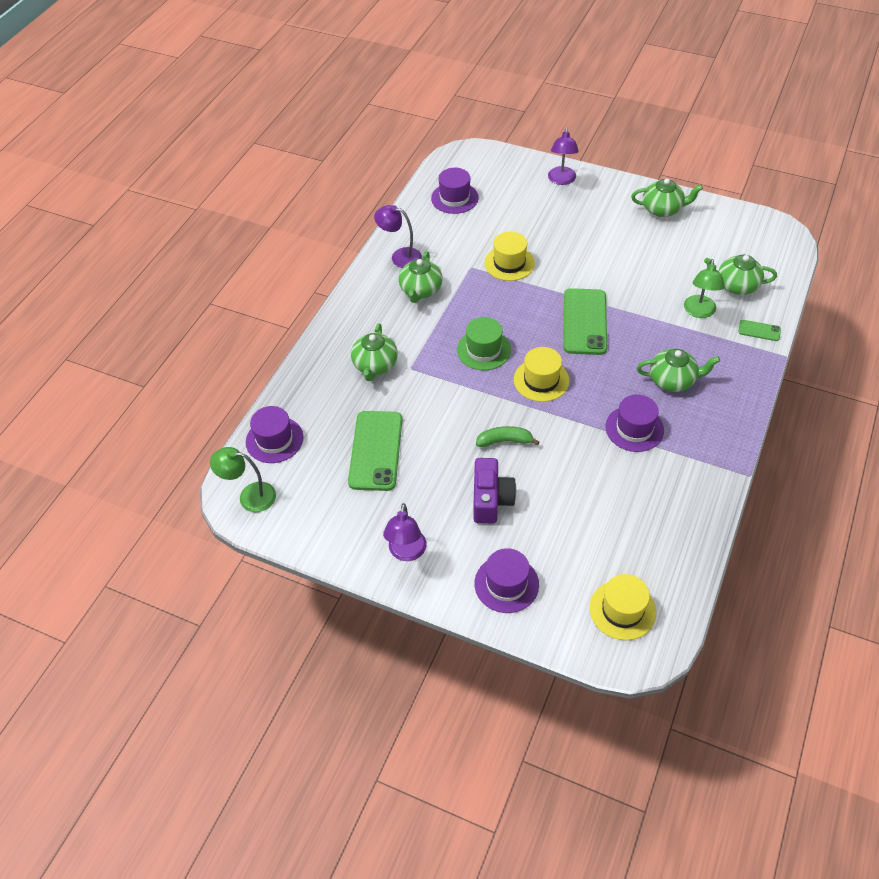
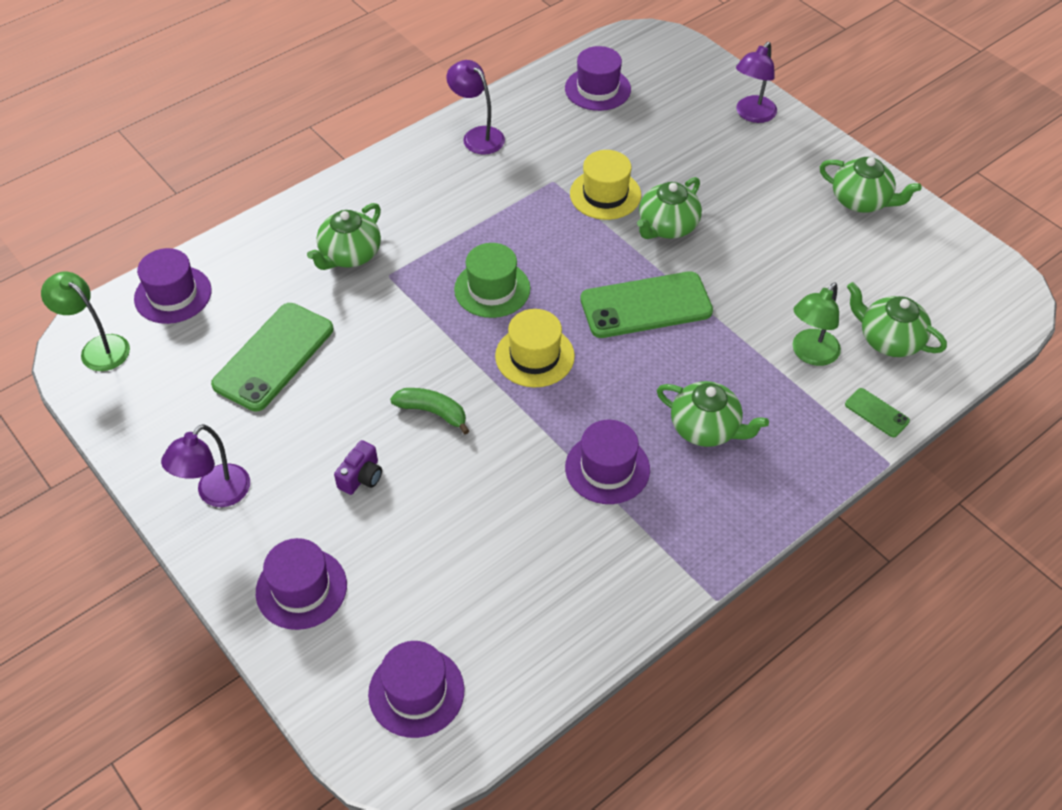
camera: 25 degrees right, 0 degrees up
green teapot [399,251,443,303] -> green teapot moved to [637,177,702,239]
purple camera [473,458,516,524] -> purple camera [334,440,382,495], size x0.59
green phone [563,288,607,355] -> green phone turned 45 degrees clockwise [580,271,713,338]
yellow hat [590,574,656,640] -> purple hat [368,641,465,738]

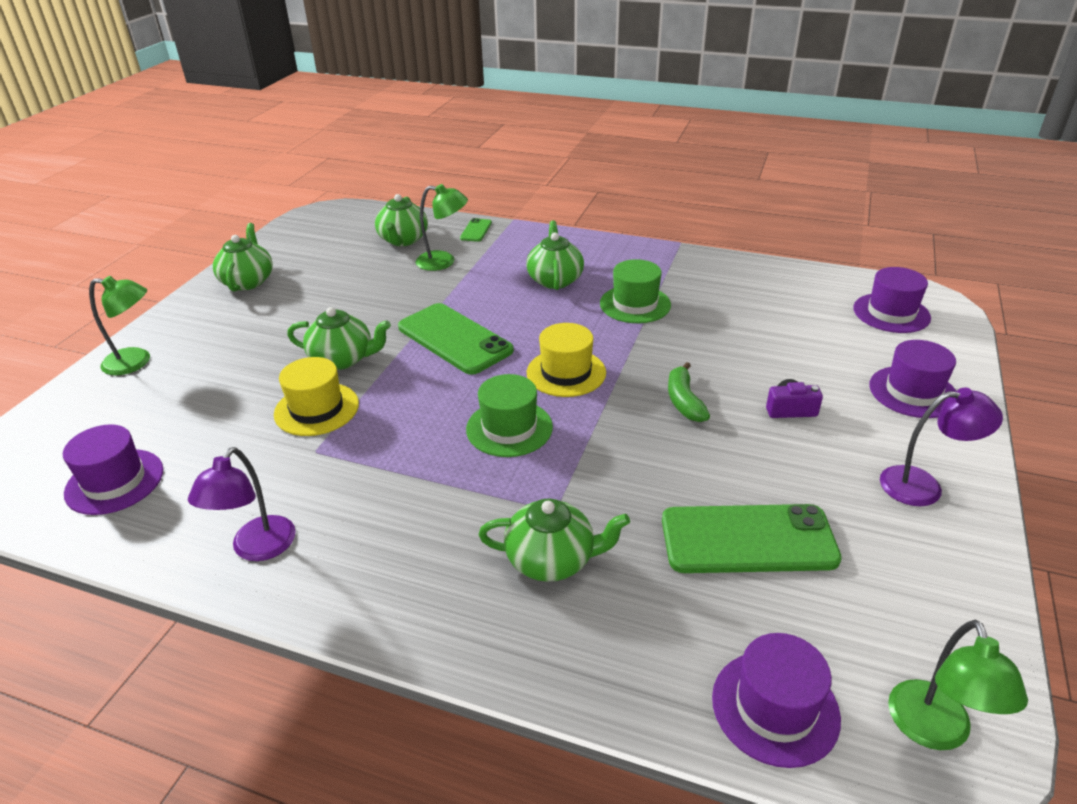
camera: 120 degrees left, 15 degrees down
purple hat [565,420,650,504] -> green hat [600,259,671,323]
purple lamp [736,42,777,123] -> green lamp [89,276,150,375]

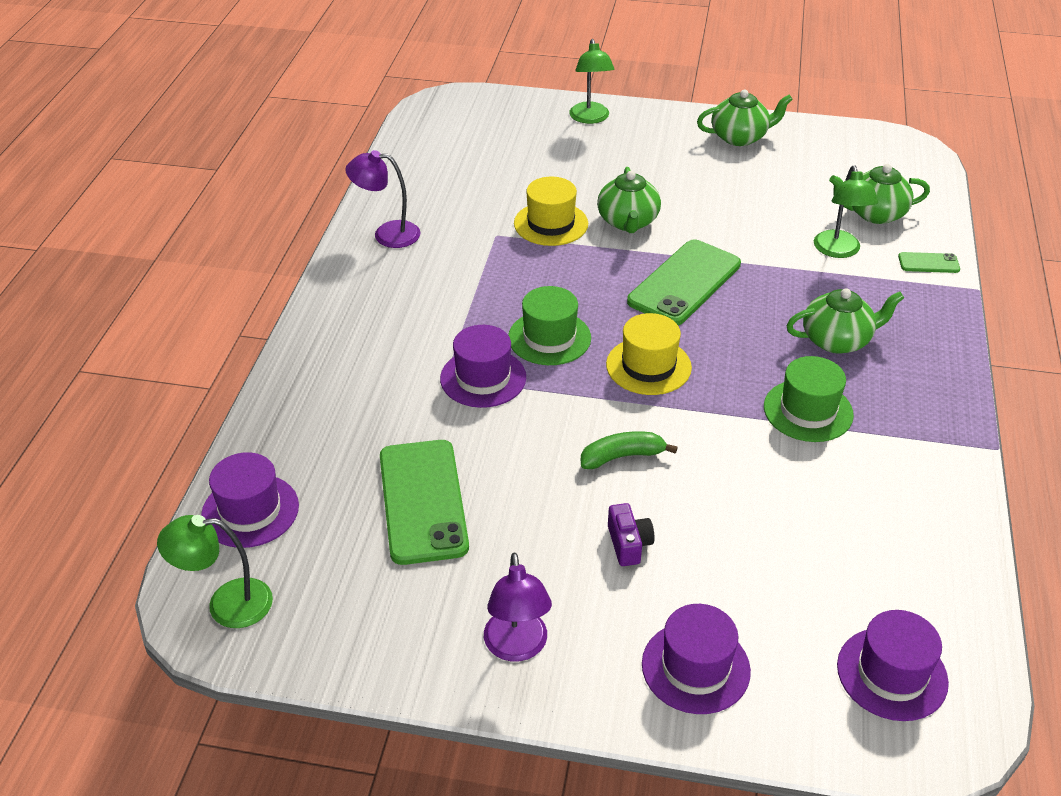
camera: 80 degrees right, 5 degrees up
purple hat [63,424,163,515] -> purple hat moved to [440,325,526,408]
green teapot [479,498,630,582] -> none

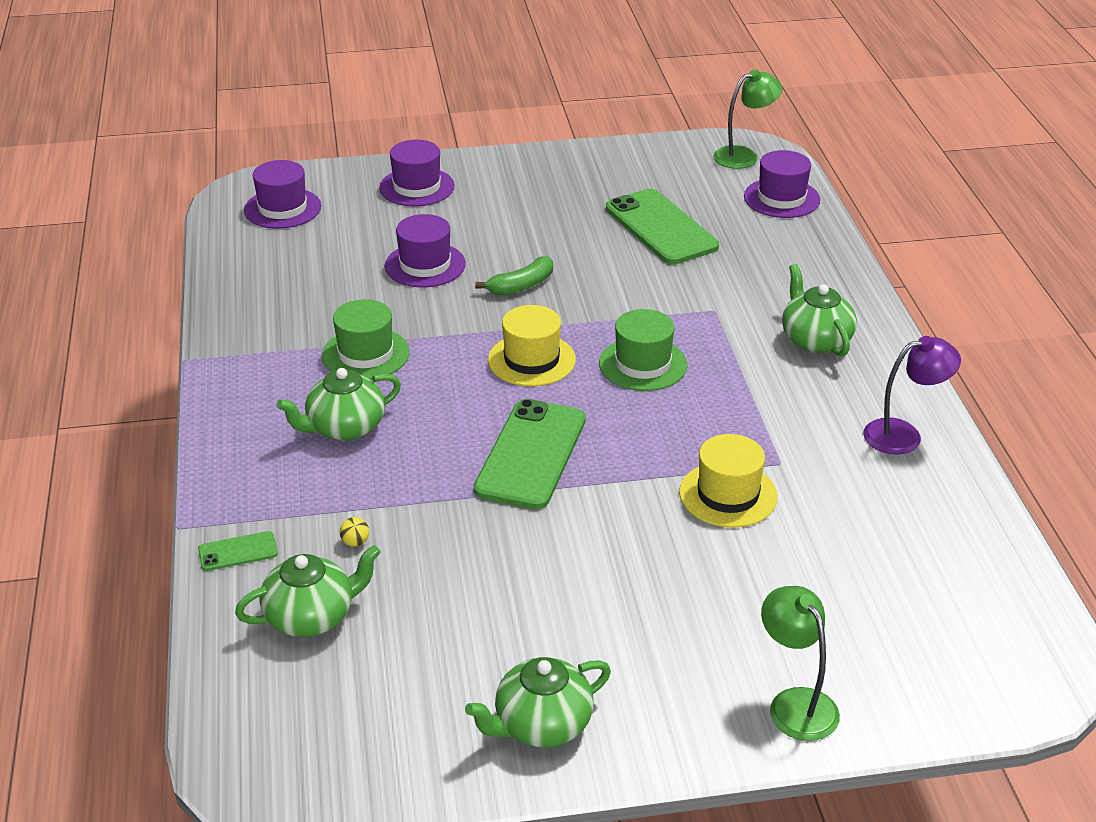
camera: 160 degrees right, 5 degrees down
purple hat [440,325,526,408] -> purple hat moved to [385,214,466,287]
purple lamp [484,553,552,661] -> none
green teapot [597,167,661,233] -> green teapot moved to [782,264,857,357]
purple camera [608,503,655,566] -> none
green lamp [814,165,878,258] -> yellow ball [340,517,369,547]

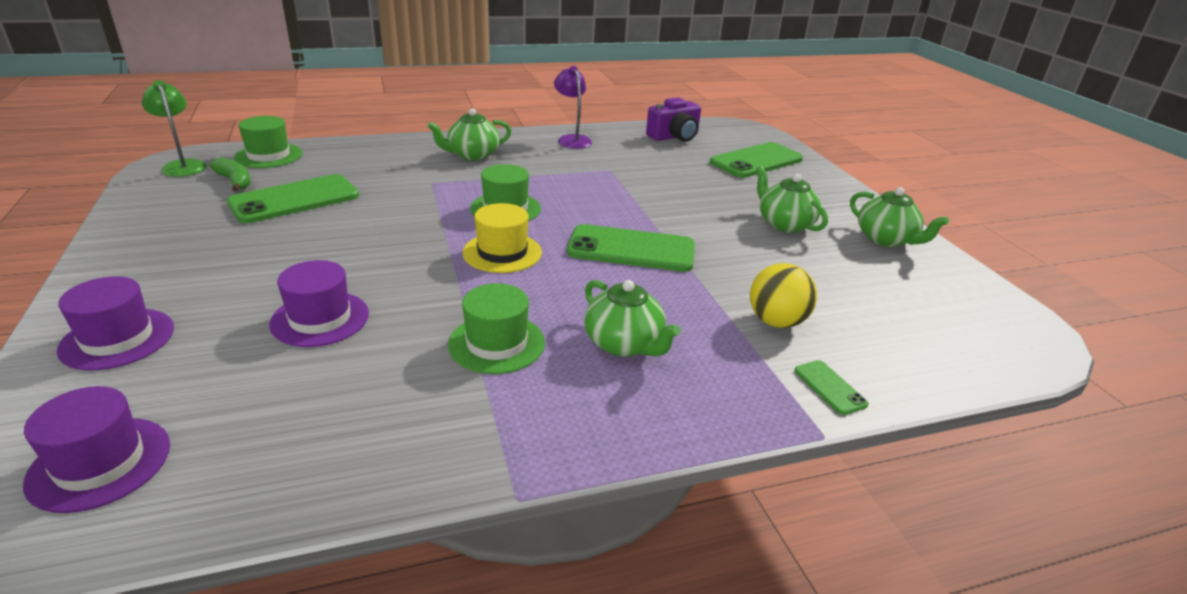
camera: 100 degrees left, 5 degrees down
green teapot [235,545,381,637] -> green teapot moved to [756,166,828,233]
yellow ball [340,517,369,547] -> yellow ball [750,263,817,328], size x2.48
green banana [475,256,553,295] -> green banana moved to [209,157,251,192]
yellow hat [679,434,778,528] -> none
purple hat [744,150,820,218] -> green hat [234,116,302,168]
green lamp [761,586,840,741] -> none
none -> purple camera [646,97,701,142]
none -> green phone [710,142,803,178]

